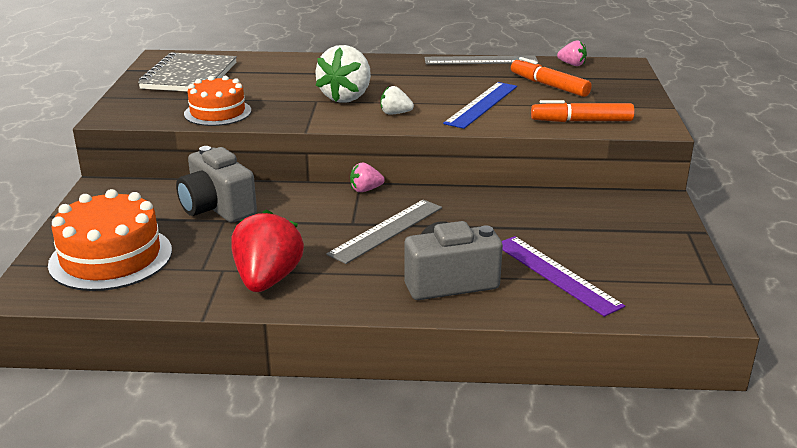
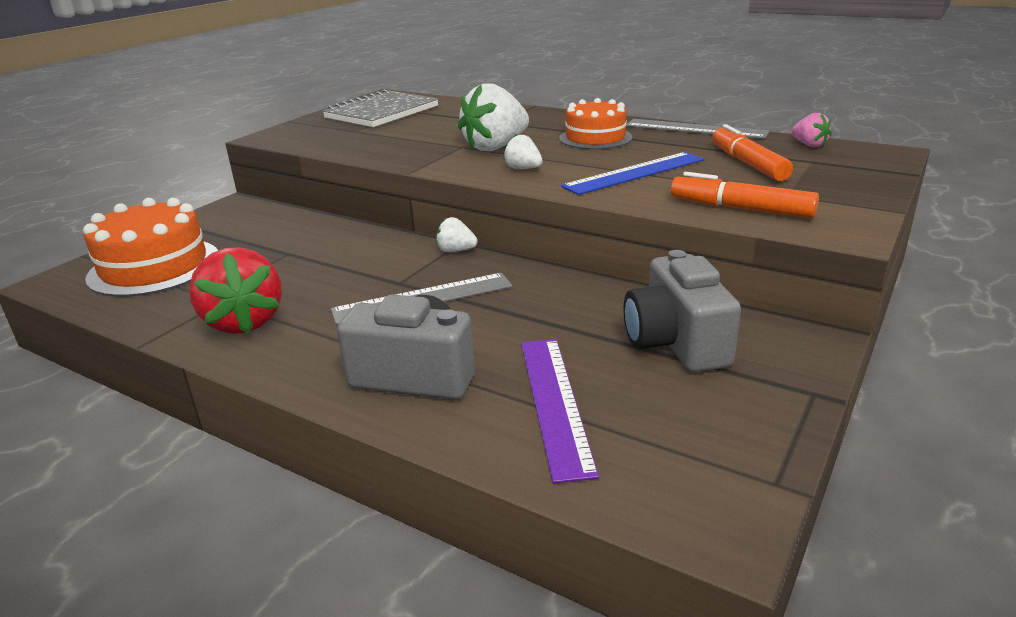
camera: 30 degrees right, 0 degrees up
grey camera [176,146,257,222] -> grey camera moved to [624,250,741,372]
orange cake [184,76,251,126] -> orange cake moved to [559,98,632,149]
red strawberry [232,209,304,292] -> red strawberry turned 120 degrees clockwise [189,247,282,334]
pink strawberry [350,163,385,192] -> white strawberry [436,217,478,252]

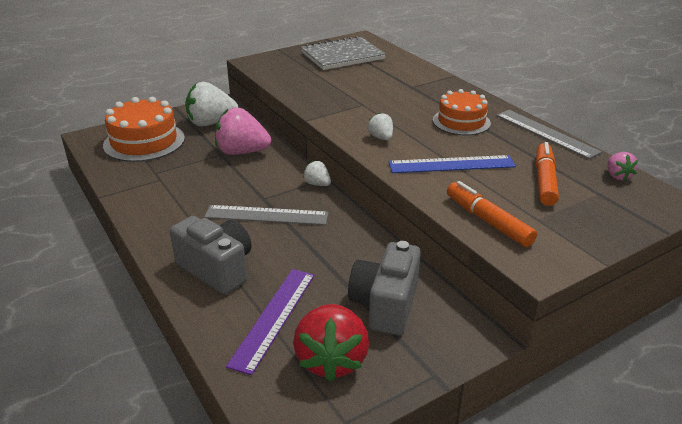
camera: 25 degrees right, 5 degrees up
red strawberry [189,247,282,334] -> red strawberry moved to [293,304,369,382]
white strawberry [458,83,529,151] -> white strawberry moved to [185,82,238,126]
none -> pink strawberry [215,108,271,155]

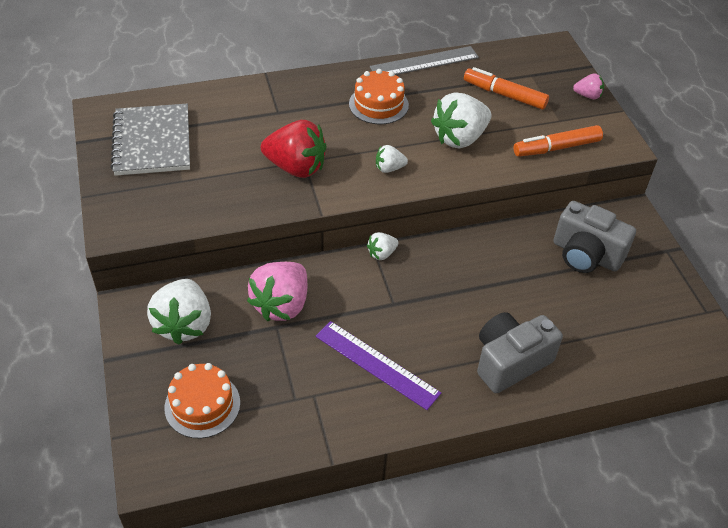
camera: 75 degrees left, 15 degrees up
orange cake [103,97,185,162] -> orange cake [164,363,240,438], size x0.66
grey ruler [204,205,329,225] -> none
purple ruler [226,269,315,375] -> purple ruler moved to [315,321,441,410]
red strawberry [293,304,369,382] -> red strawberry moved to [261,120,326,178]
blue ruler [389,155,516,173] -> white strawberry [431,92,491,149]
pink strawberry [607,152,638,181] -> pink strawberry moved to [573,73,604,99]

